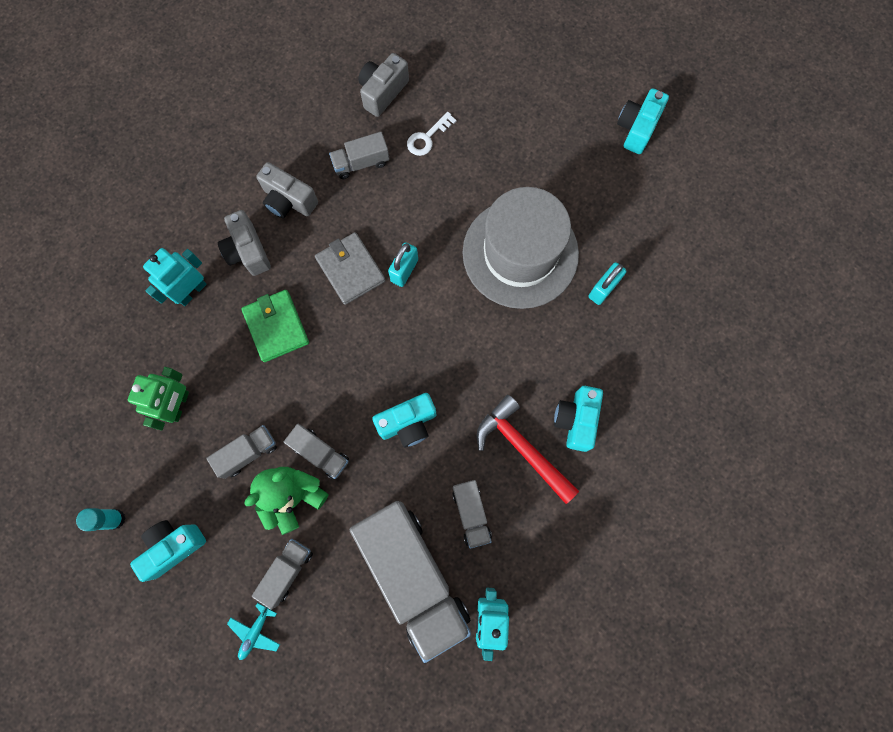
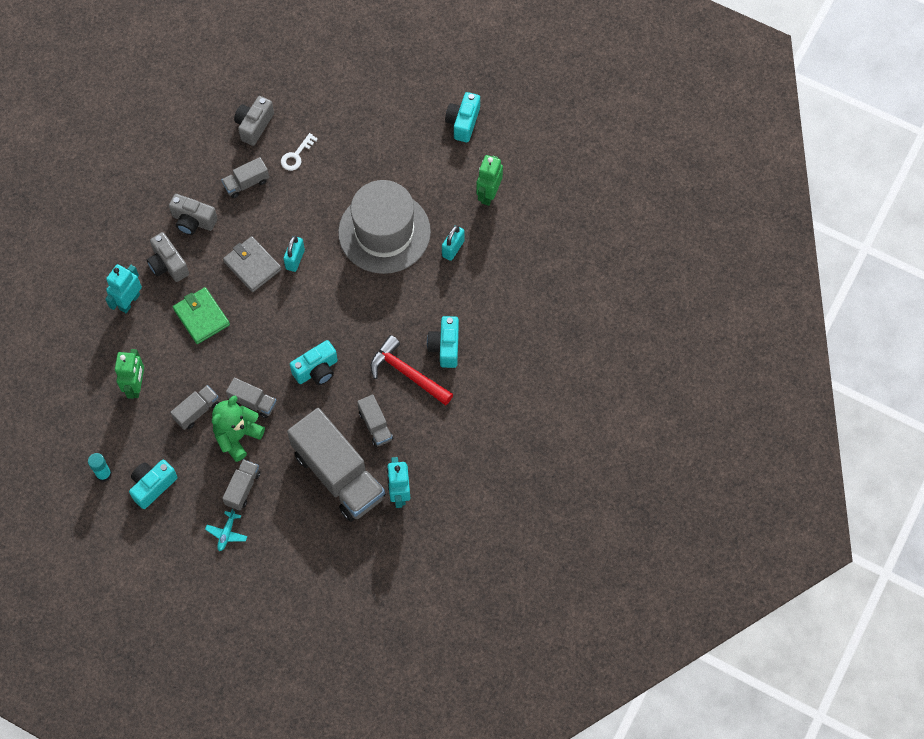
camera: 10 degrees left, 10 degrees down
none -> green robot [476,155,503,206]

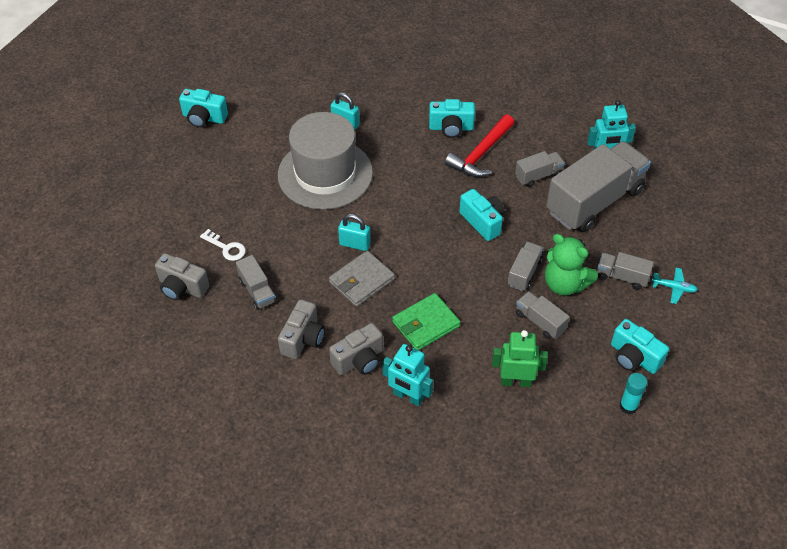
camera: 90 degrees left, 15 degrees down
green robot [476,155,503,206] -> none

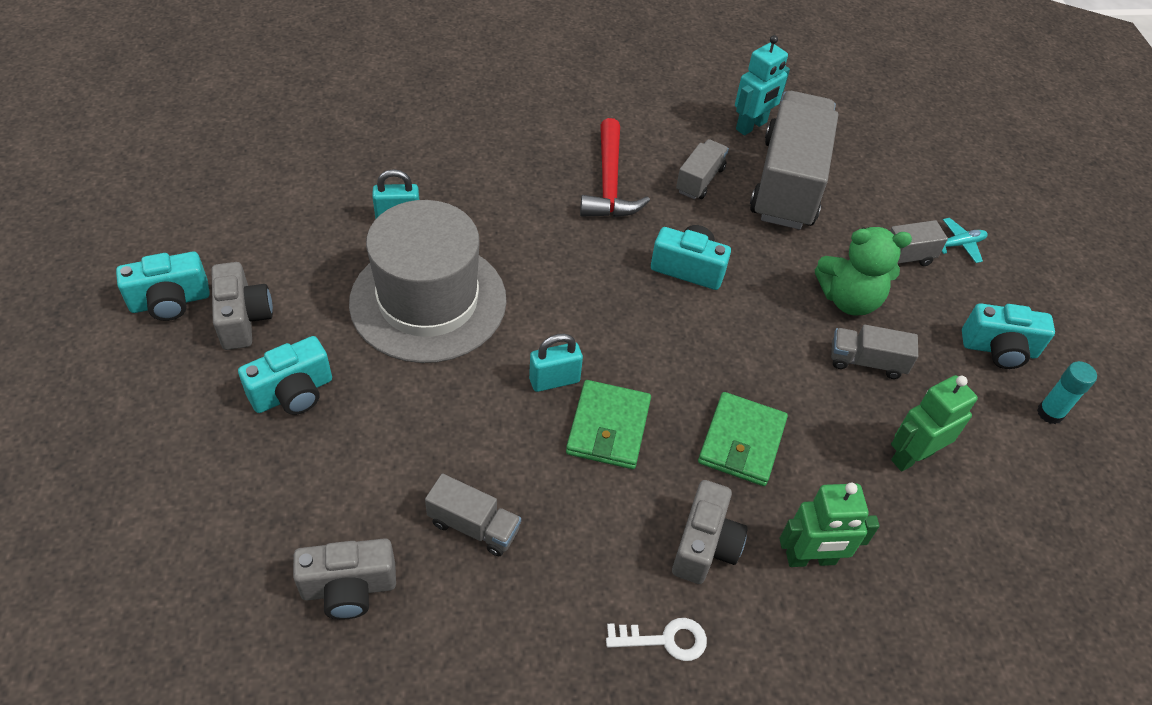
camera: 40 degrees left, 0 degrees up
white key [200,229,246,261] -> white key moved to [606,618,707,661]
grey camera [278,299,325,359] -> grey camera moved to [211,262,273,350]
grey wallet [329,251,395,307] -> green wallet [566,380,651,469]
turquoise robot [382,344,433,406] -> green robot [780,483,880,567]
turquoise camera [429,99,475,138] -> turquoise camera moved to [238,336,332,415]
grey truck [508,242,543,291] -> none

